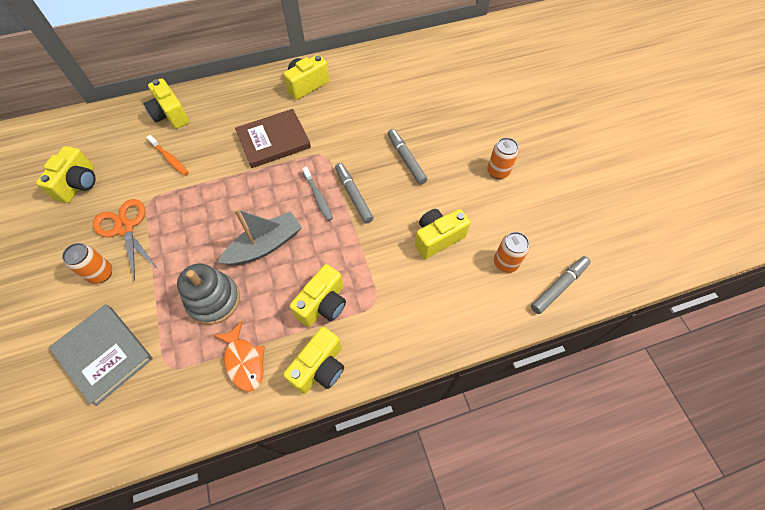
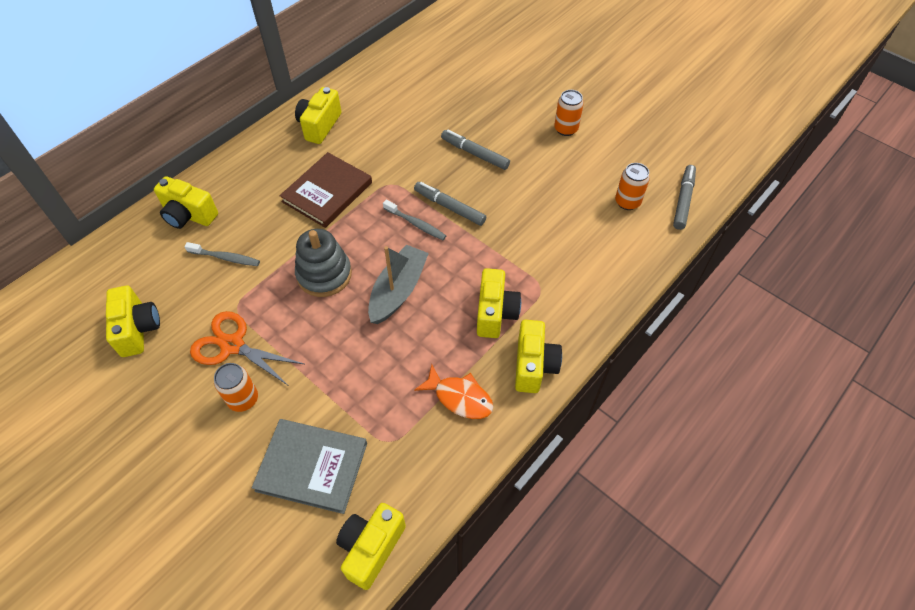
camera: 30 degrees left, 5 degrees down
orange toothbrush [146,135,189,176] -> grey toothbrush [184,242,260,266]
grey stacking toy [177,263,240,325] -> grey stacking toy moved to [295,229,352,297]
yellow camera [415,209,471,259] -> yellow camera moved to [336,503,406,590]

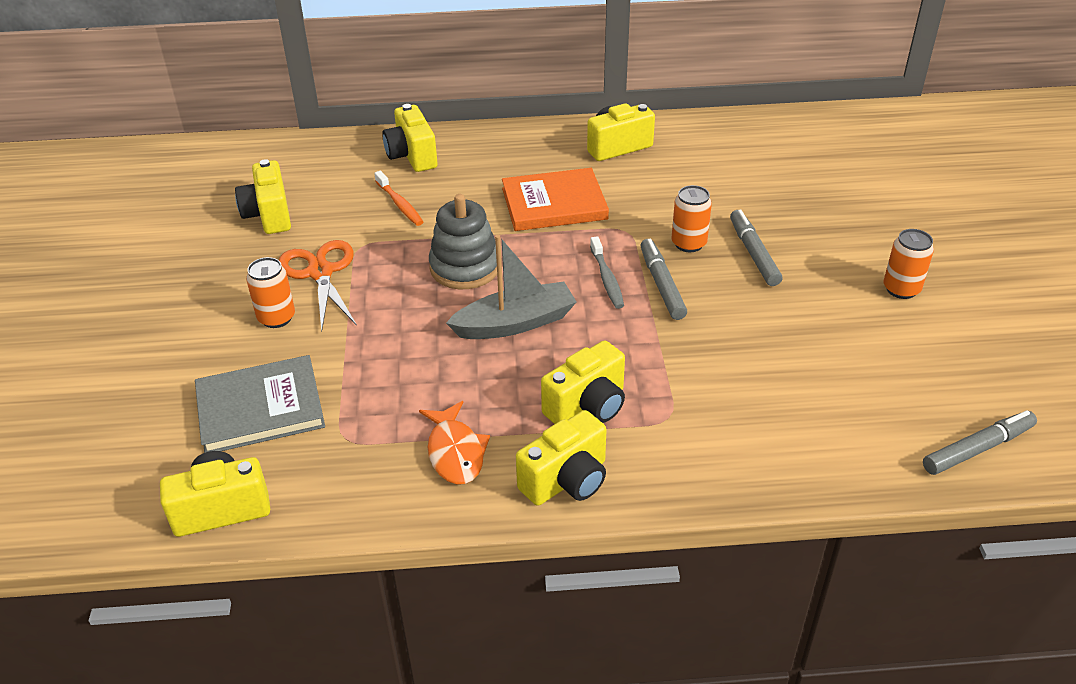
camera: 45 degrees right, 15 degrees down
yellow camera [106,286,160,357] -> yellow camera turned 135 degrees clockwise [235,159,291,234]
grey toothbrush [184,242,260,266] -> orange toothbrush [374,171,423,226]
grey book [252,419,367,514] -> grey book turned 75 degrees counterclockwise [195,355,325,453]
brown book [280,152,372,228] -> orange book [502,168,609,231]
orange can [615,163,650,210] -> orange can moved to [672,185,712,252]

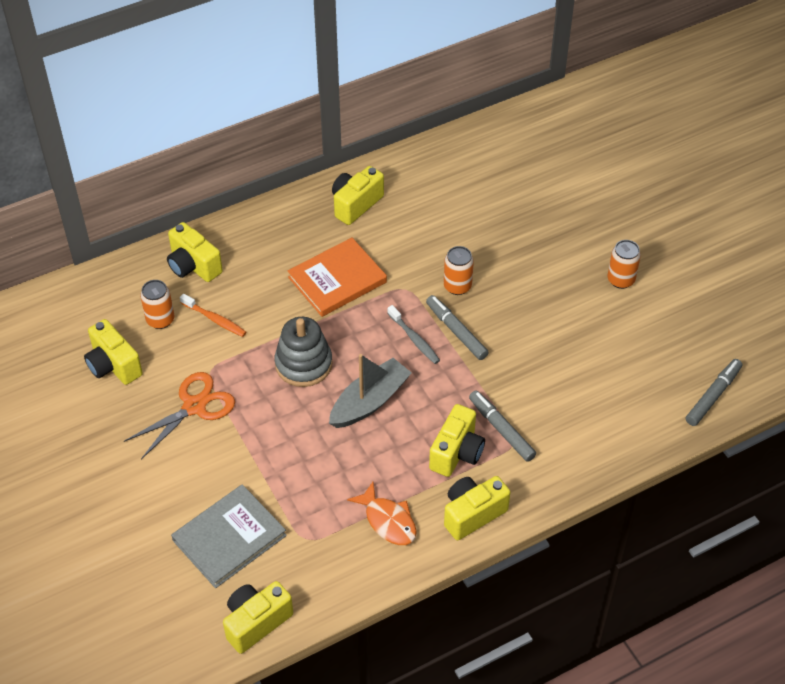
camera: 25 degrees left, 10 degrees up
orange can [246,257,295,328] -> orange can moved to [140,280,175,329]
orange scissors [279,240,357,332] -> orange scissors turned 90 degrees clockwise [124,372,235,459]
yellow camera [516,410,607,506] -> yellow camera turned 150 degrees counterclockwise [444,476,510,540]
grey marker [730,209,782,286] -> grey marker moved to [469,390,536,462]

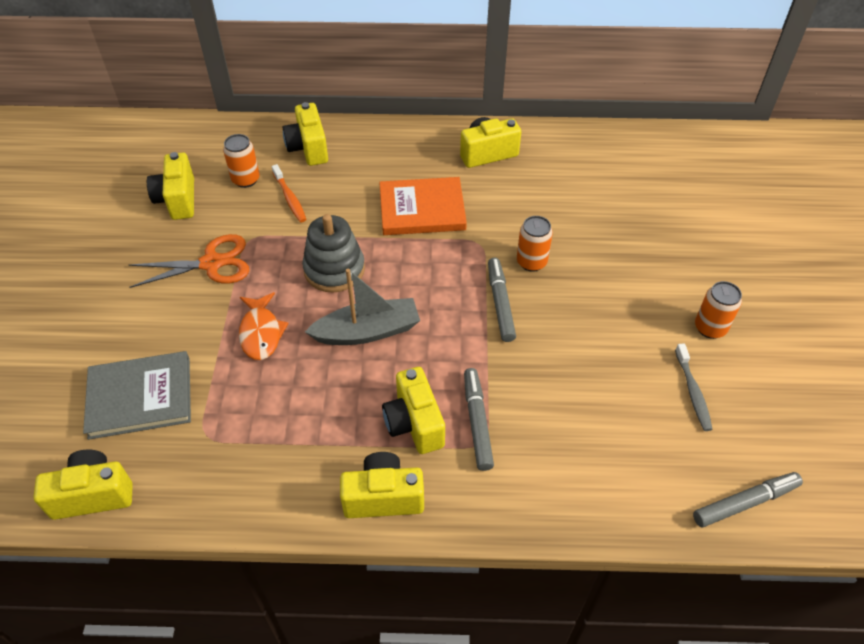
camera: 30 degrees right, 0 degrees up
orange fish [347,482,417,545] -> orange fish moved to [239,292,289,360]
grey toothbrush [388,305,440,364] -> grey toothbrush moved to [675,343,713,431]
yellow camera [429,404,485,477] -> yellow camera turned 105 degrees clockwise [382,367,445,454]

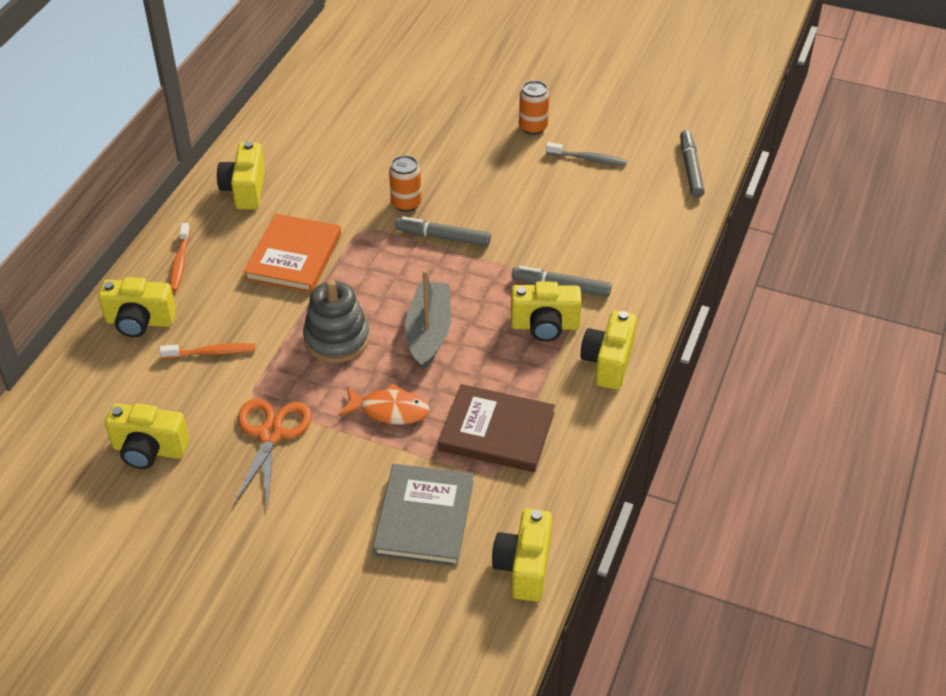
camera: 70 degrees left, 5 degrees down
orange can [223,134,260,188] -> none
none -> orange toothbrush [170,223,190,291]
none -> brown book [438,384,555,472]

